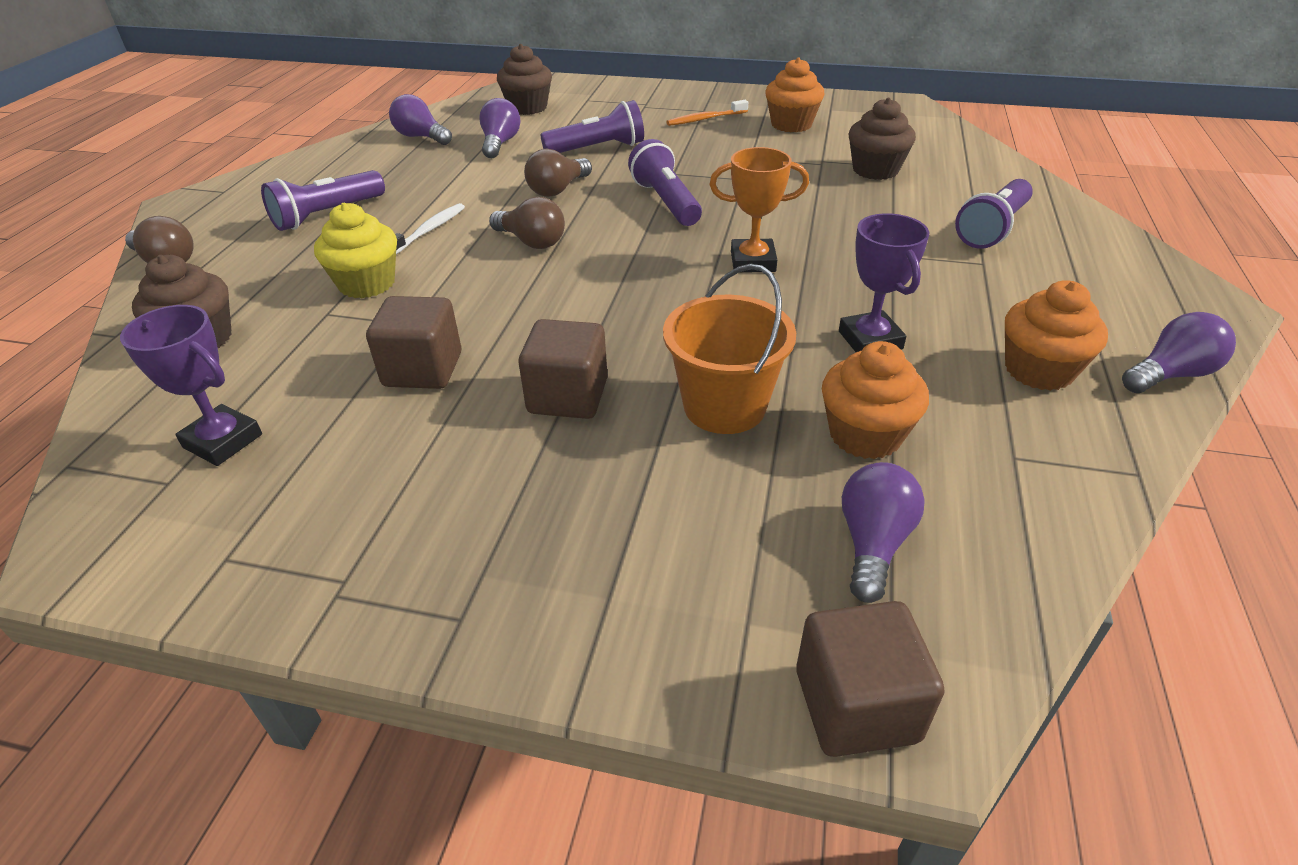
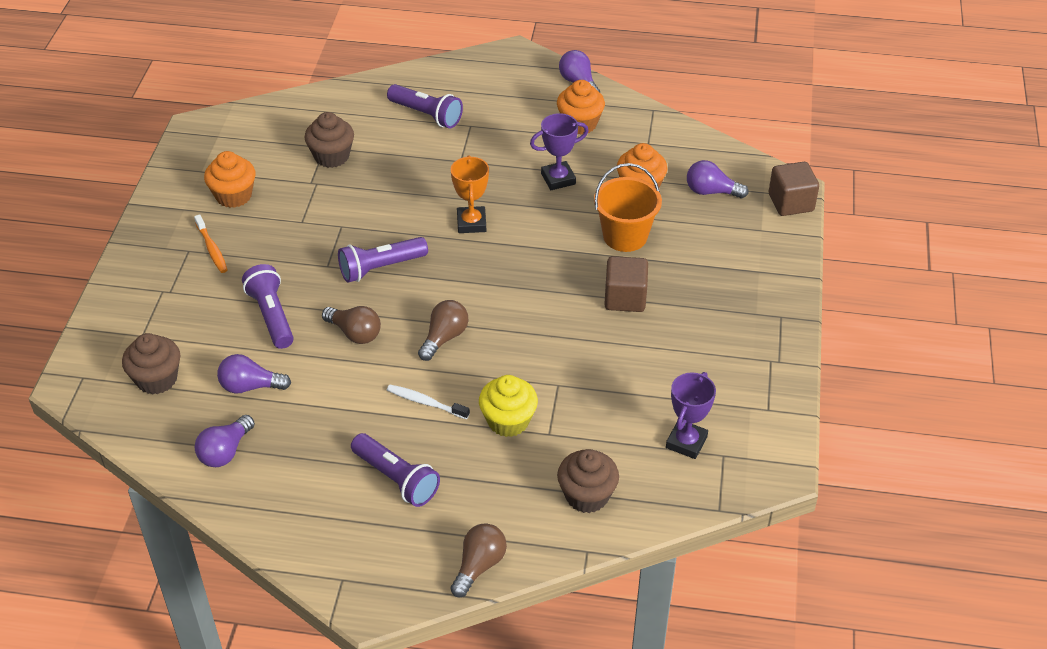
camera: 95 degrees left, 5 degrees up
brown cube [366,296,461,389] -> none

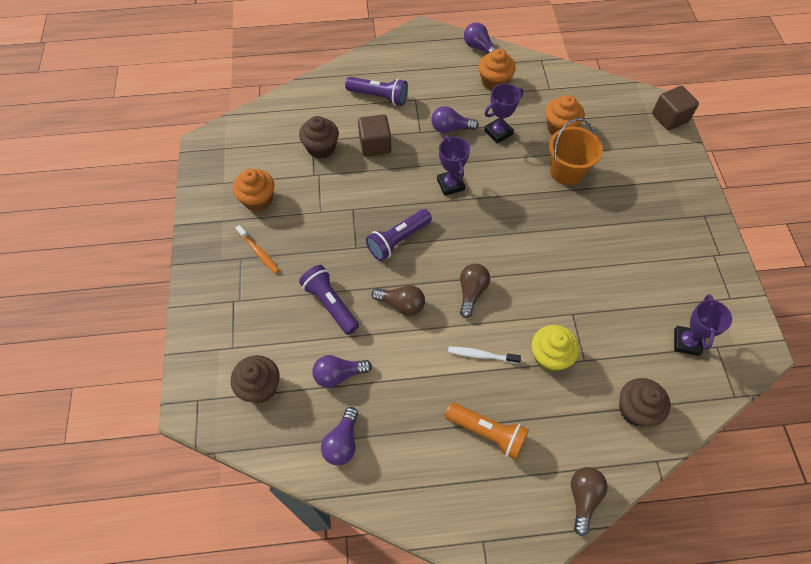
camera: 15 degrees left, 15 degrees up
purple flashlight [351,433,440,507] -> orange flashlight [445,402,529,460]
orange trophy [451,155,489,233] -> purple trophy [437,135,470,196]
brown cube [604,256,648,312] -> brown cube moved to [358,114,391,157]
purple light bulb [687,160,749,198] -> purple light bulb moved to [431,106,479,133]

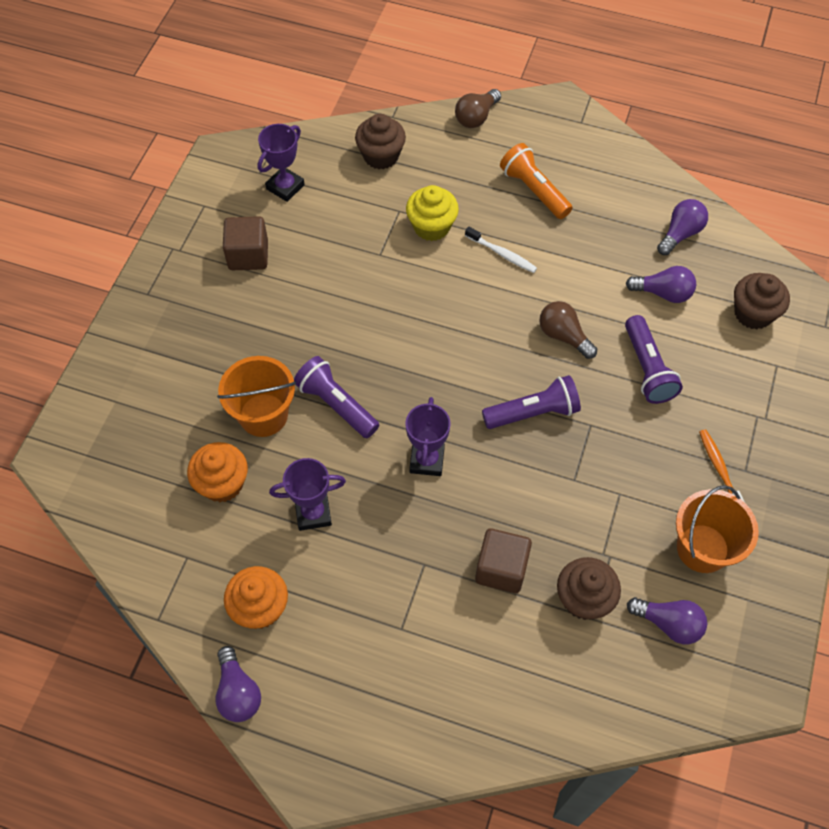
camera: 155 degrees left, 0 degrees up
orange cupcake [233,169,274,212] -> orange bucket [676,485,759,573]
purple flashlight [345,77,408,106] -> purple flashlight moved to [294,356,379,438]
purple light bulb [431,106,479,133] -> purple light bulb moved to [627,597,707,644]
brown light bulb [460,264,490,318] -> none
brown cube [652,86,699,131] -> brown cube moved to [223,216,268,270]

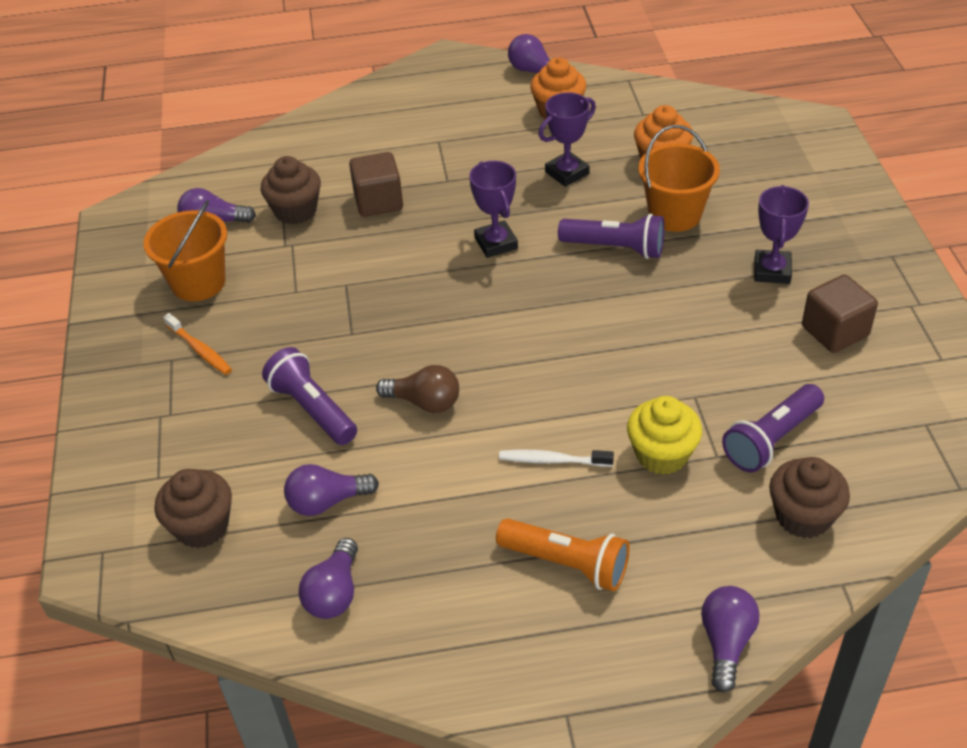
camera: 155 degrees right, 15 degrees down
purple trophy [258,124,305,202] -> purple trophy moved to [754,185,809,284]
brown light bulb [455,89,501,128] -> purple light bulb [701,586,759,692]
purple flashlight [482,375,581,429] -> purple flashlight moved to [722,384,824,473]

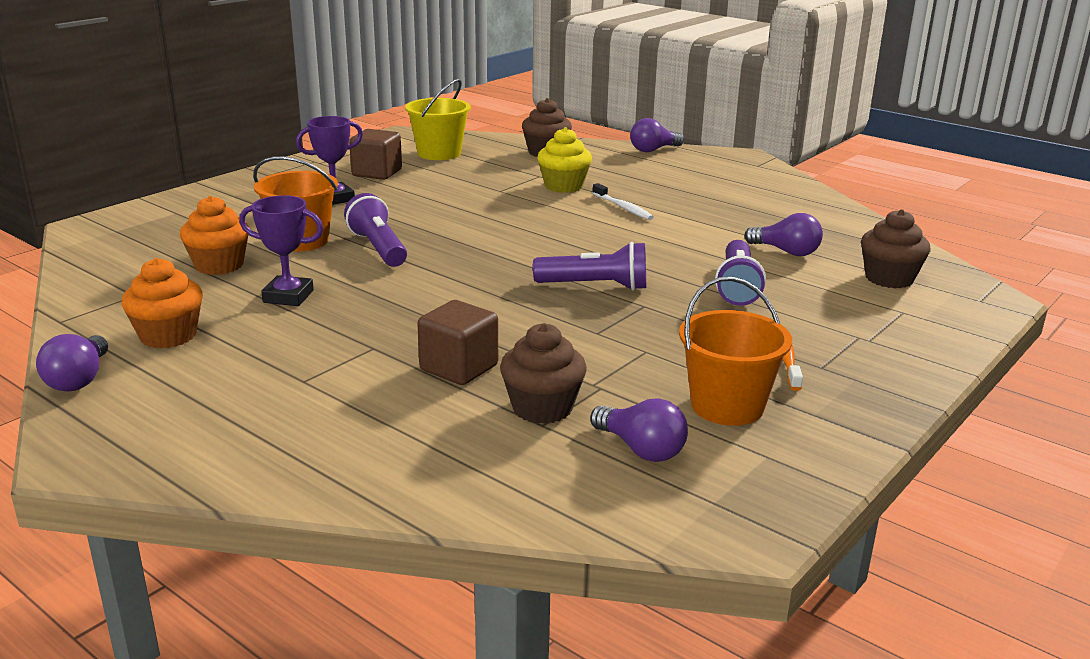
camera: 135 degrees left, 20 degrees down
purple light bulb [299,538,358,619] -> none
brown light bulb [376,365,459,413] -> none
purple trophy [469,161,518,258] -> none
orange flashlight [496,519,630,591] -> none
purple flashlight [722,384,824,473] -> purple flashlight moved to [533,242,646,291]
none -> yellow bucket [405,79,471,160]

